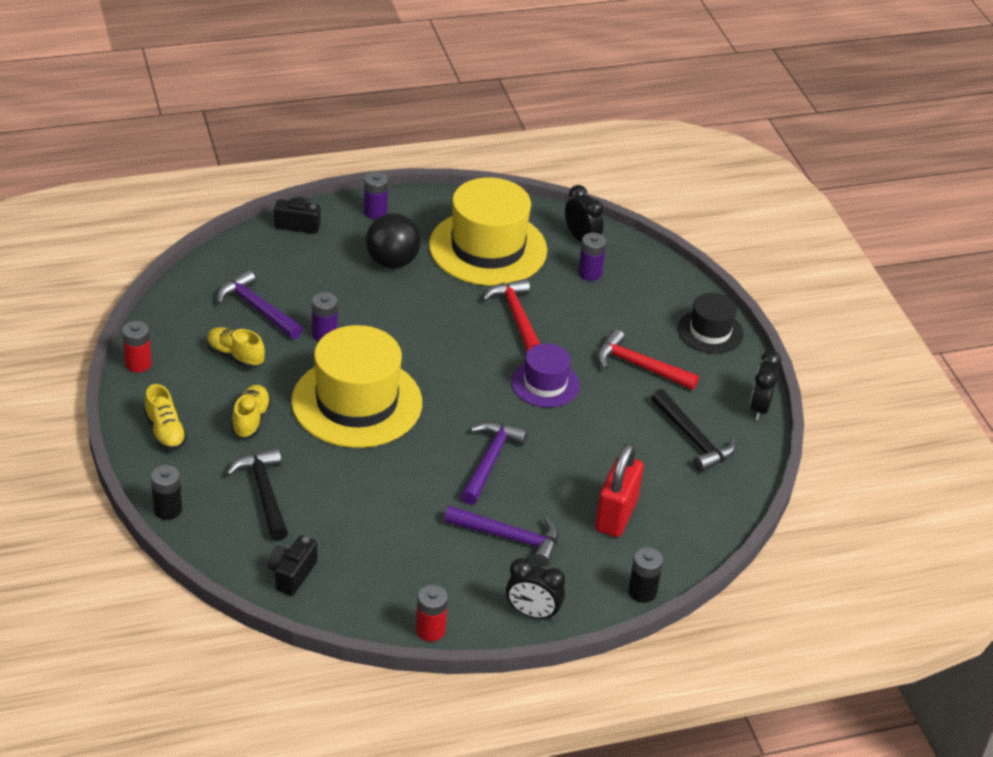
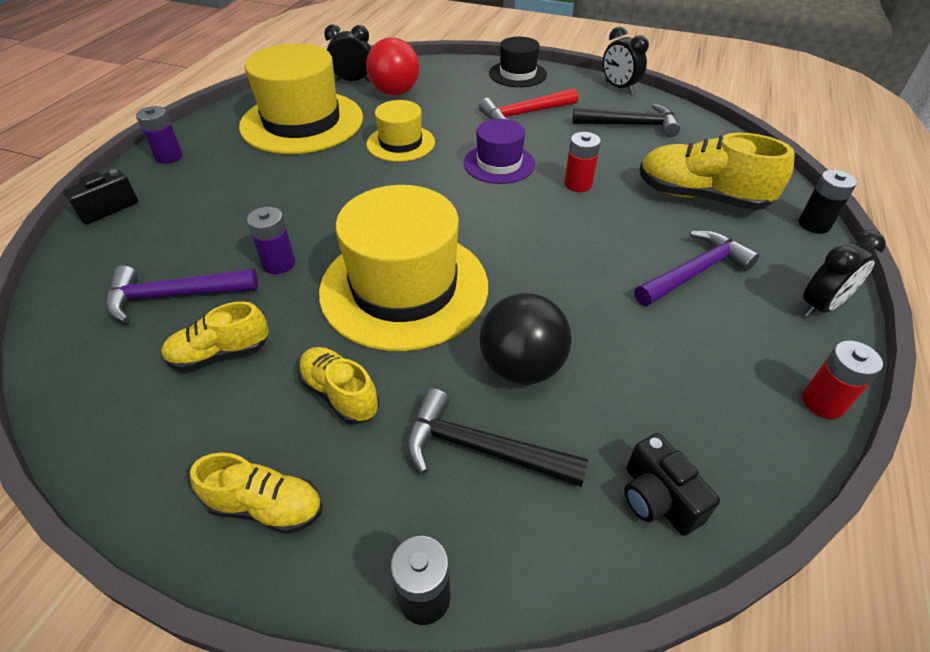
camera: 50 degrees left, 5 degrees up
red battery [122,321,152,373] -> red battery moved to [564,132,601,192]
black ball [366,213,421,269] -> black ball moved to [480,293,572,385]
purple hammer [461,421,528,505] -> none
red hammer [482,279,540,352] -> yellow hat [366,100,435,162]
purple battery [578,233,606,281] -> red ball [366,37,419,96]
red padlock [595,443,644,537] -> yellow shoe [639,133,795,210]

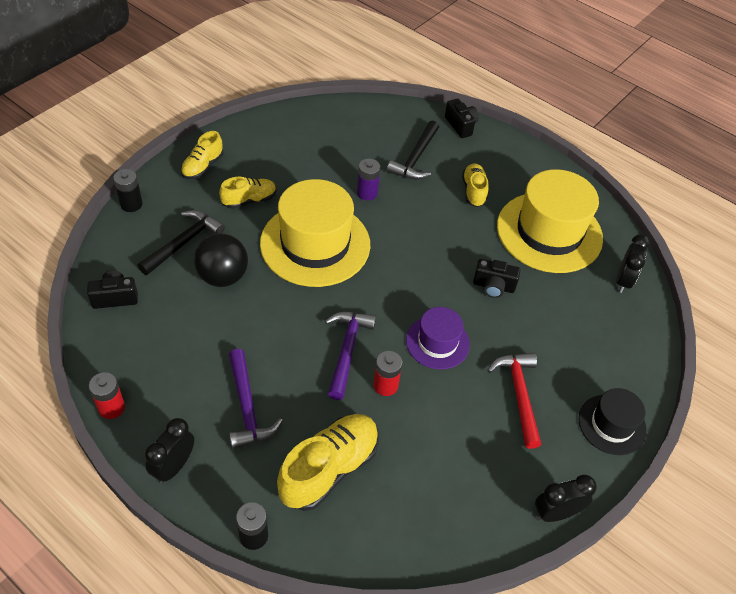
camera: 105 degrees right, 5 degrees up
purple hammer [106,266,258,323] -> purple hammer moved to [325,312,376,400]
purple battery [136,106,183,164] -> none
yellow shoe [161,302,269,371] -> yellow shoe moved to [462,163,489,207]
red ball [366,37,419,96] -> none
yellow hat [366,100,435,162] -> black camera [473,259,520,298]
black hammer [572,104,680,137] -> black hammer moved to [387,120,439,180]
black clock [803,230,886,317] -> black clock turned 45 degrees clockwise [145,418,194,484]

